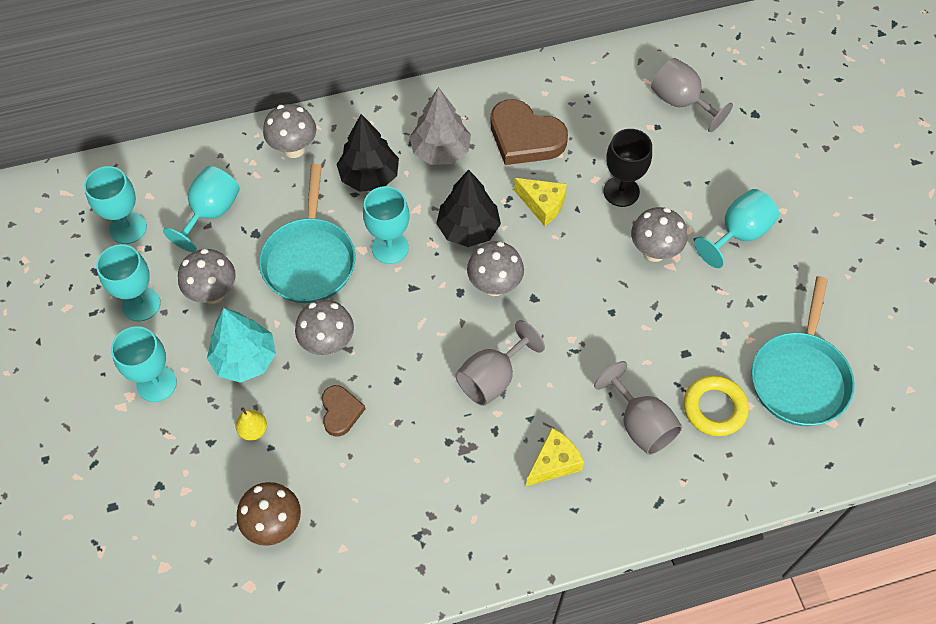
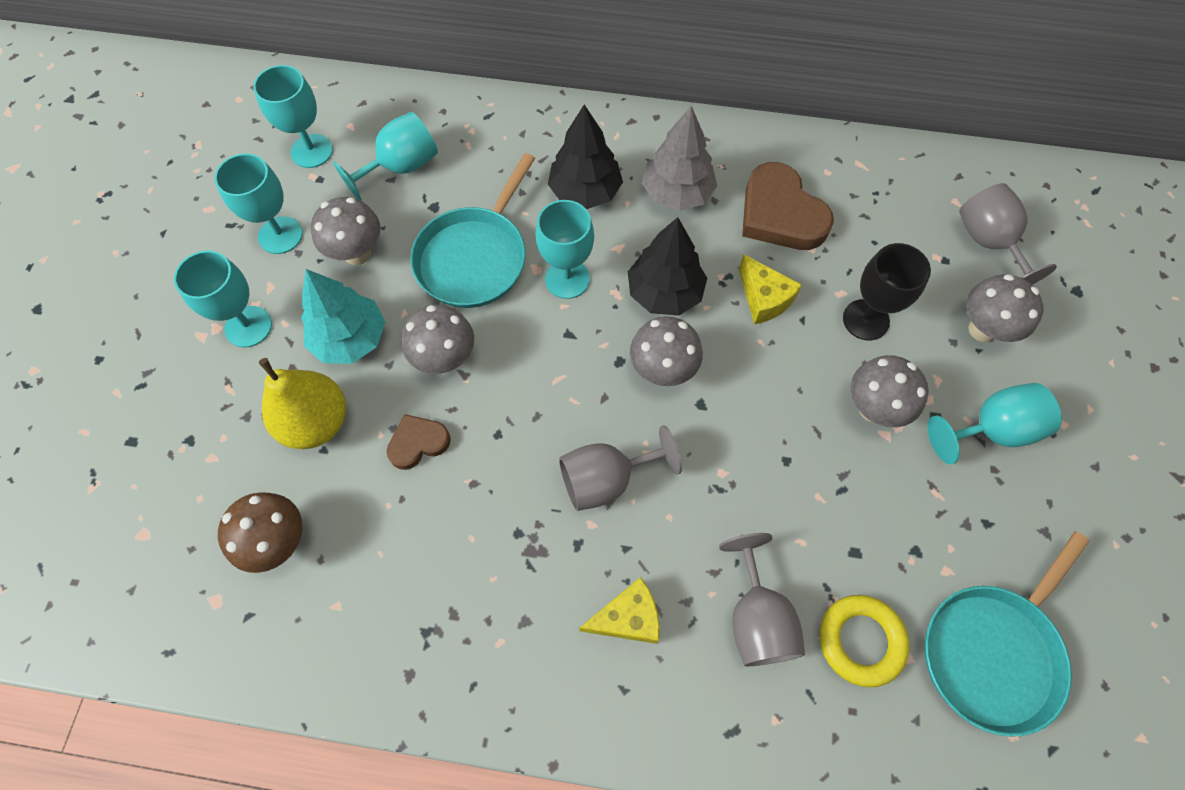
camera: 25 degrees right, 5 degrees up
yellow pear [235,407,267,441] -> yellow pear [259,358,346,449], size x2.09
grey mushroom [263,104,316,158] -> grey mushroom moved to [966,274,1044,342]
brown heart [322,385,365,437] -> brown heart turned 135 degrees counterclockwise [386,414,451,470]

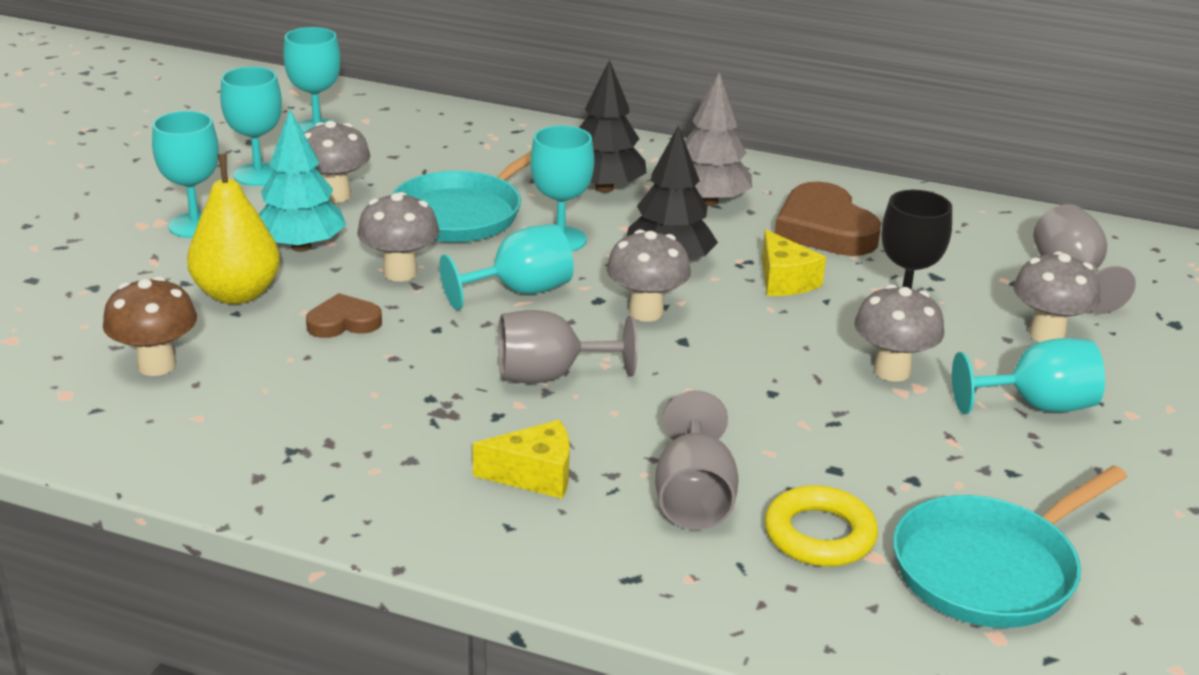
camera: 10 degrees right, 35 degrees down
turquoise goblet [333,112,438,201] -> turquoise goblet moved to [439,224,574,310]

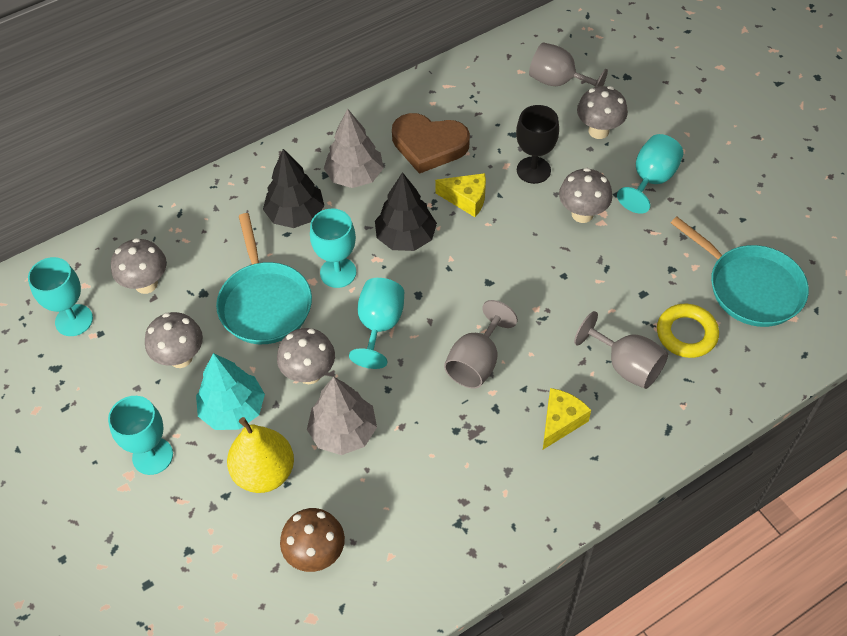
camera: 50 degrees left, 25 degrees up
turquoise goblet [220,67,282,186] -> none
brown heart [306,293,382,338] -> grey tree [307,377,377,455]
grey mushroom [607,230,691,322] -> grey mushroom moved to [111,238,167,294]
turquoise pan [893,466,1127,628] -> turquoise pan turned 45 degrees counterclockwise [671,217,809,327]

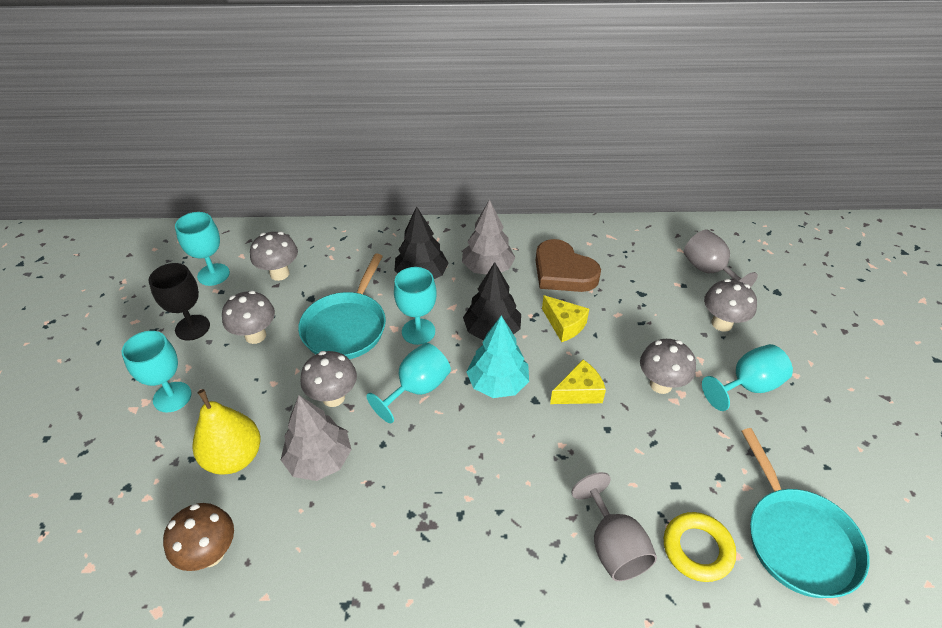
camera: 30 degrees right, 10 degrees down
turquoise tree [196,353,265,430] -> turquoise tree moved to [466,316,529,398]
grey goblet [444,300,518,388] -> none
black goblet [516,105,559,184] -> black goblet moved to [149,263,210,341]
yellow cheese [543,388,591,449] -> yellow cheese moved to [550,360,606,404]

